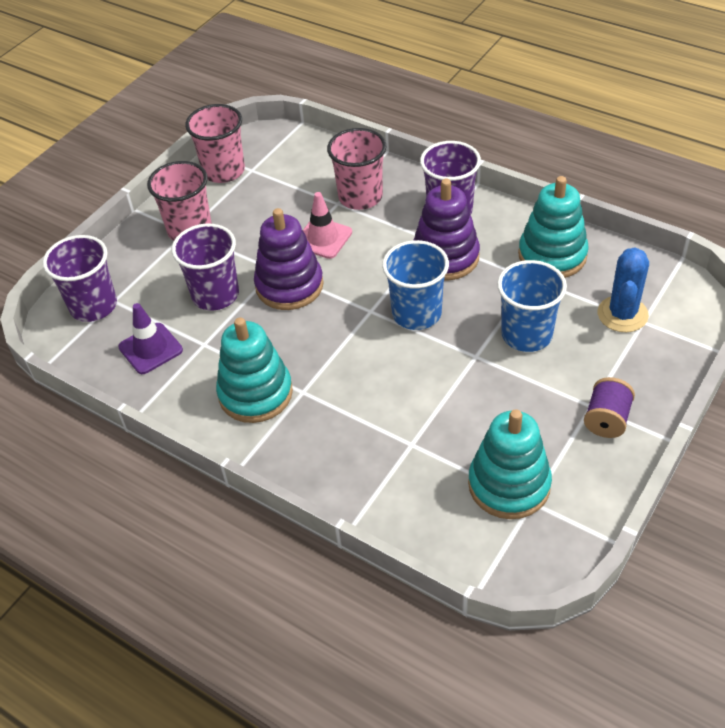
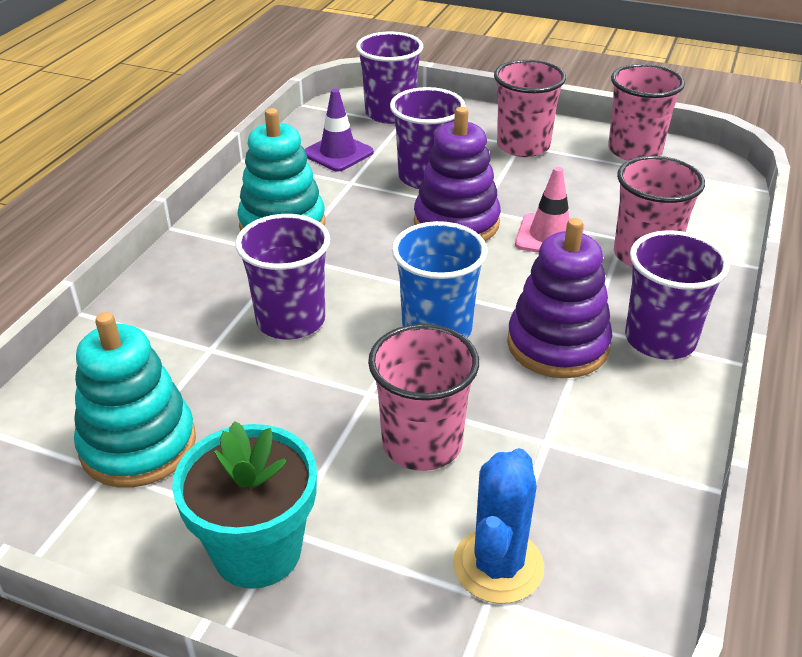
camera: 75 degrees right, 10 degrees down
blue cup [497,260,567,352] -> pink cup [368,324,479,471]
turquoise stacking toy [518,176,589,278] -> none
purple spool [584,377,635,438] -> turquoise flower pot [172,421,317,589]
blue cactus [598,248,649,332] -> blue cactus turned 75 degrees counterclockwise [453,448,544,604]
none -> purple cup [235,214,330,339]

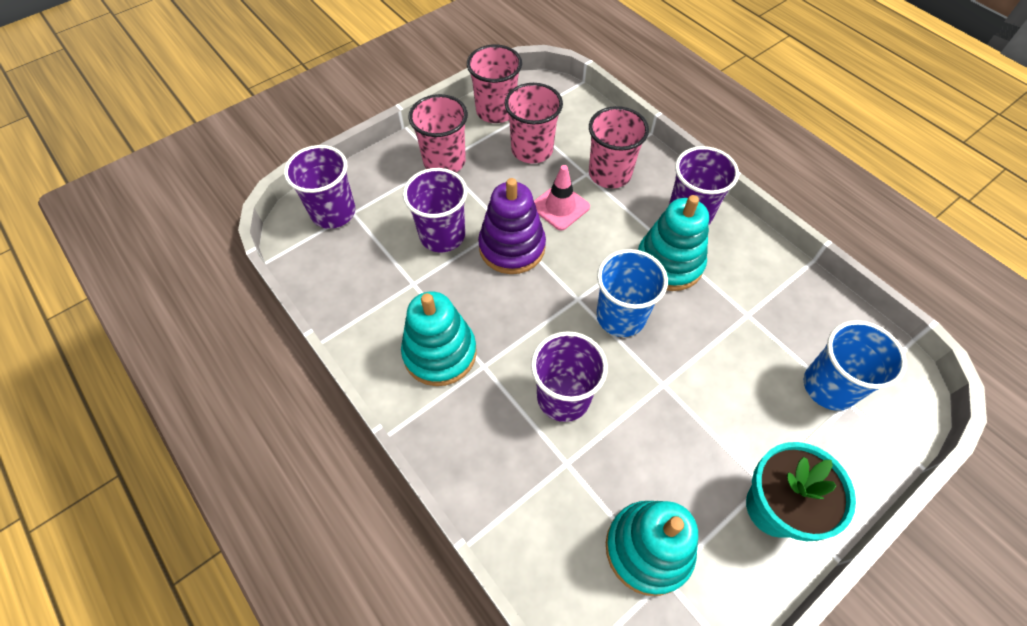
camera: 60 degrees left, 20 degrees up
purple traffic cone [304,89,374,172] -> none
pink cup [368,324,479,471] -> pink cup moved to [505,83,563,164]
blue cactus [453,448,544,604] -> blue cup [804,320,907,411]
purple stacking toy [507,218,612,378] -> turquoise stacking toy [638,195,709,291]

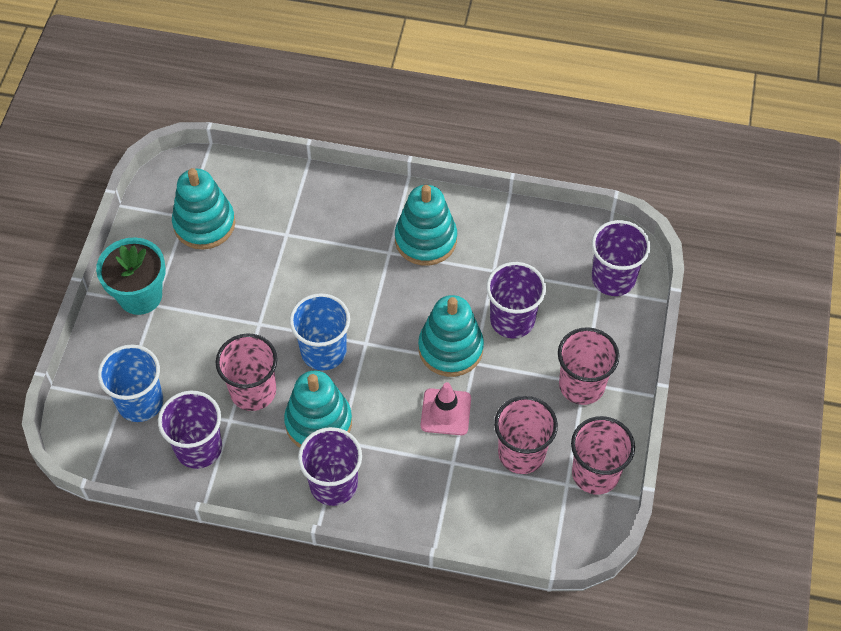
camera: 140 degrees right, 0 degrees up
purple stacking toy [478,178,546,274] -> turquoise stacking toy [418,295,484,377]
purple cup [531,331,608,422] -> purple cup moved to [158,391,222,469]
pink cup [589,106,649,188] -> pink cup moved to [216,334,278,411]

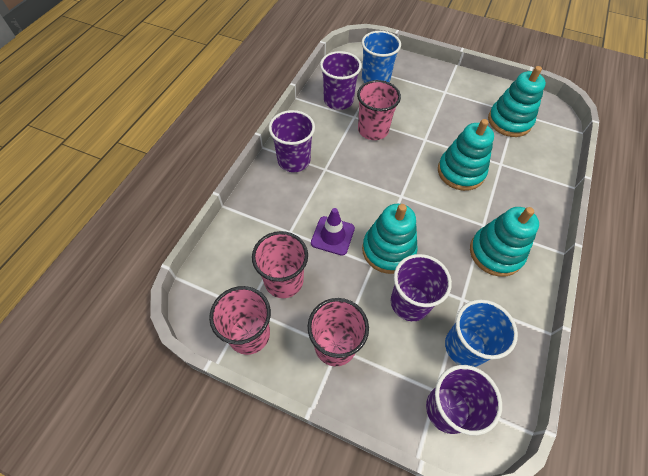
camera: 100 degrees right, 0 degrees up
turquoise flower pot [96,237,166,315] -> none
turquoise stacking toy [284,371,352,448] -> turquoise stacking toy moved to [438,119,494,191]
blue cup [289,293,350,371] -> blue cup moved to [445,300,518,367]
pink traffic cone [421,382,471,435] -> purple traffic cone [311,208,355,256]

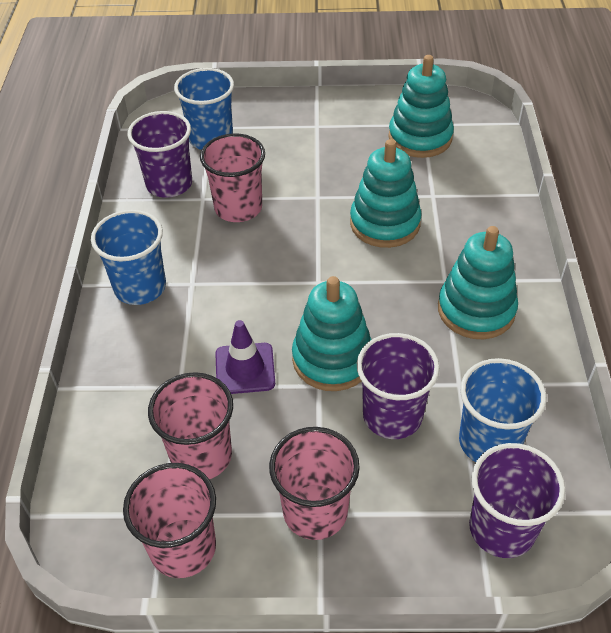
camera: 20 degrees left, 10 degrees down
purple cup [269,110,315,172] -> blue cup [91,210,166,305]

